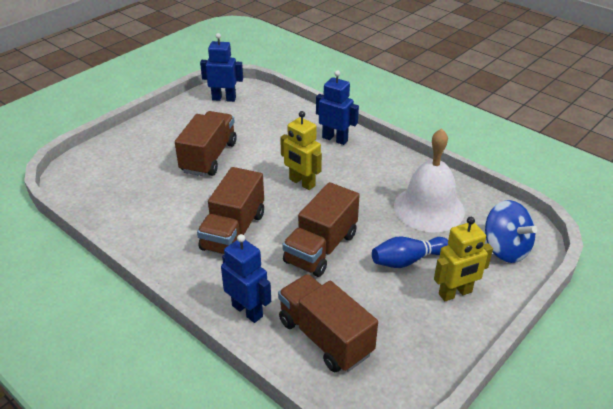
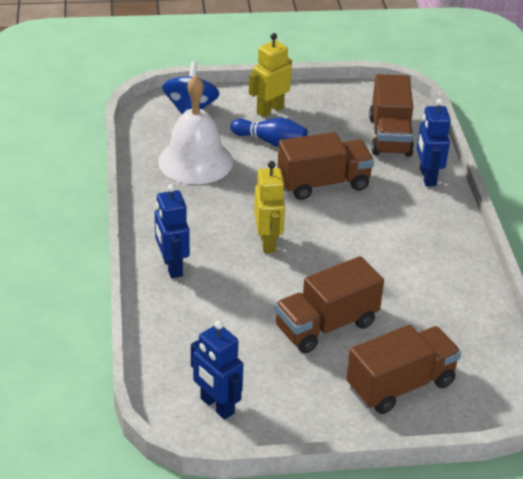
camera: 140 degrees left, 0 degrees up
brown truck [197,167,264,254] -> brown truck moved to [346,325,461,414]
yellow robot [434,217,493,301] -> yellow robot turned 60 degrees counterclockwise [249,33,292,117]

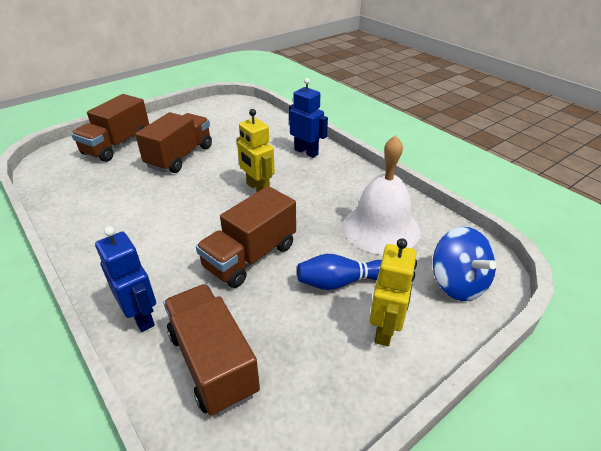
camera: 150 degrees right, 0 degrees up
blue robot [191,321,243,420] -> none

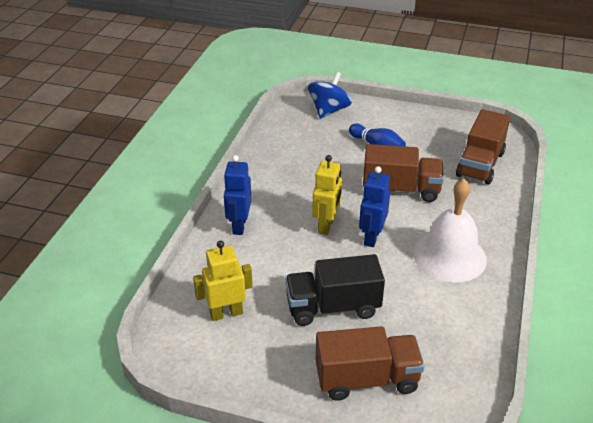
camera: 125 degrees left, 0 degrees up
blue robot [95,226,156,332] -> blue robot moved to [359,166,390,247]
brown truck [135,112,212,173] -> black truck [285,254,385,326]
white bell [343,135,420,255] -> white bell moved to [413,178,487,283]
yellow robot [369,238,417,346] -> yellow robot moved to [193,240,253,321]

